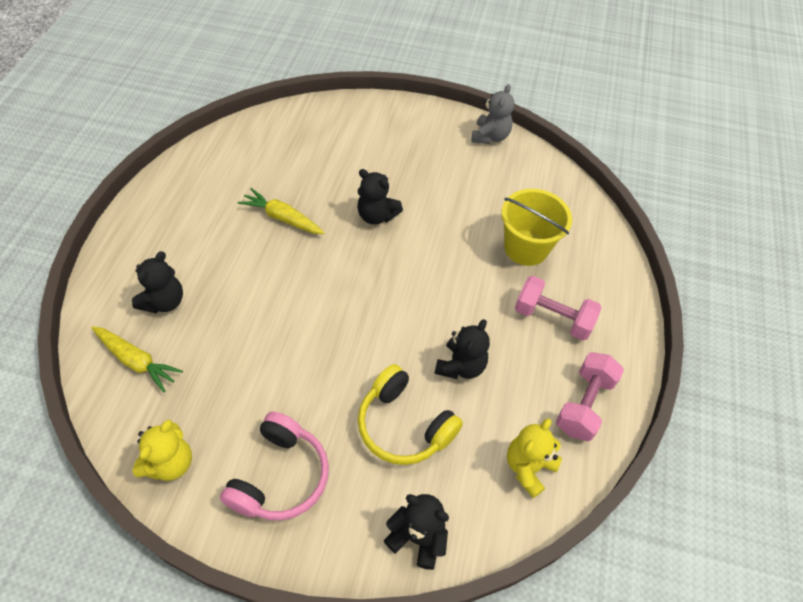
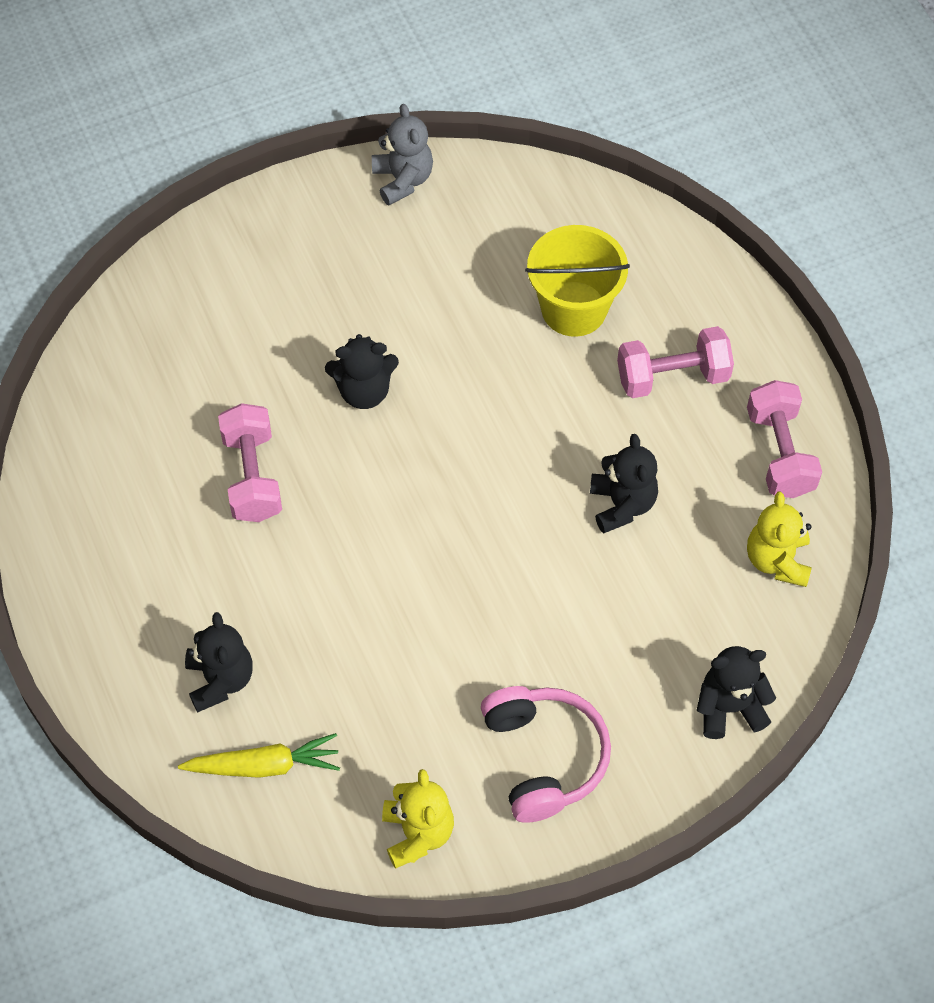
camera: 35 degrees left, 5 degrees up
yellow carrot [238,188,325,234] -> pink dumbbell [218,403,282,522]
yellow headphones [358,364,463,465] -> none

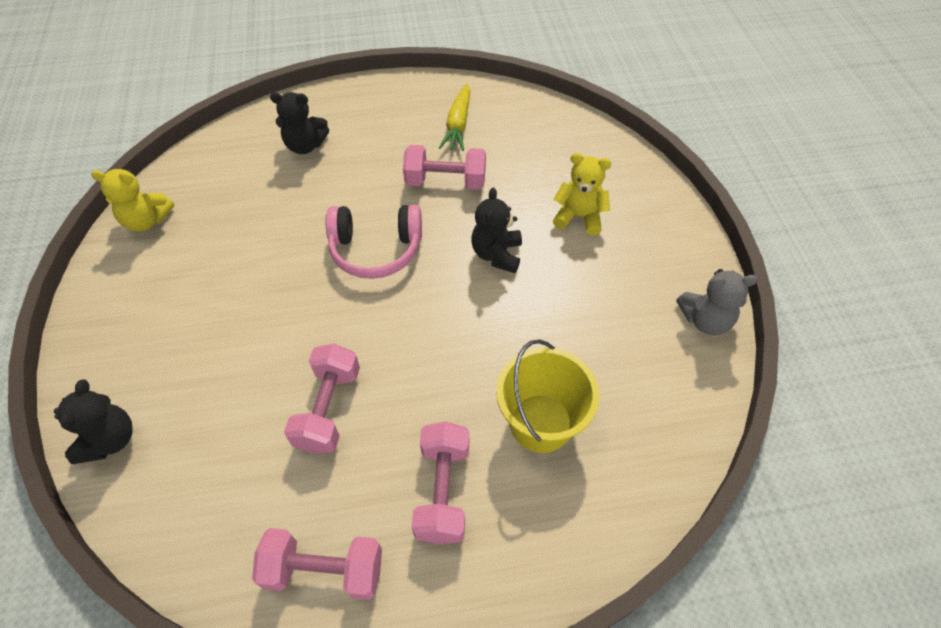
camera: 105 degrees right, 5 degrees down
yellow carrot [178,733,340,778] -> yellow carrot moved to [439,83,470,151]
pink headphones [481,686,611,823] -> pink headphones moved to [326,205,422,279]
black teddy bear [590,434,658,534] -> pink dumbbell [284,344,360,454]
yellow teddy bear [747,492,812,587] -> yellow teddy bear moved to [553,153,611,235]

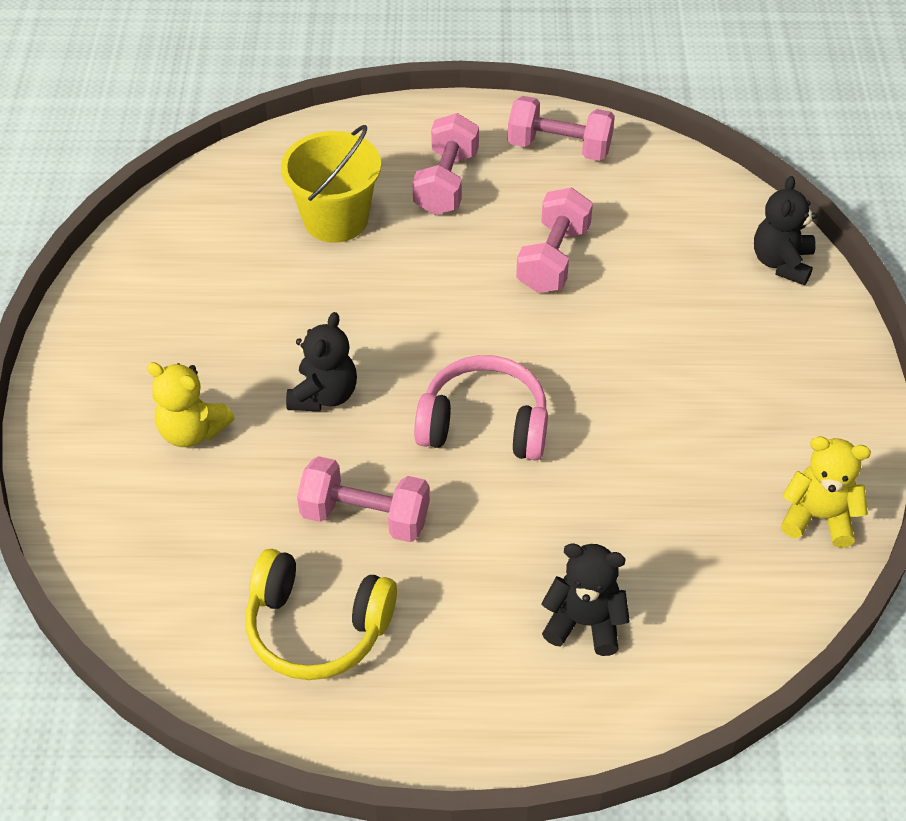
camera: 170 degrees left, 5 degrees down
yellow carrot [439,83,470,151] -> yellow headphones [245,549,397,680]
grey teddy bear [676,269,757,335] -> none

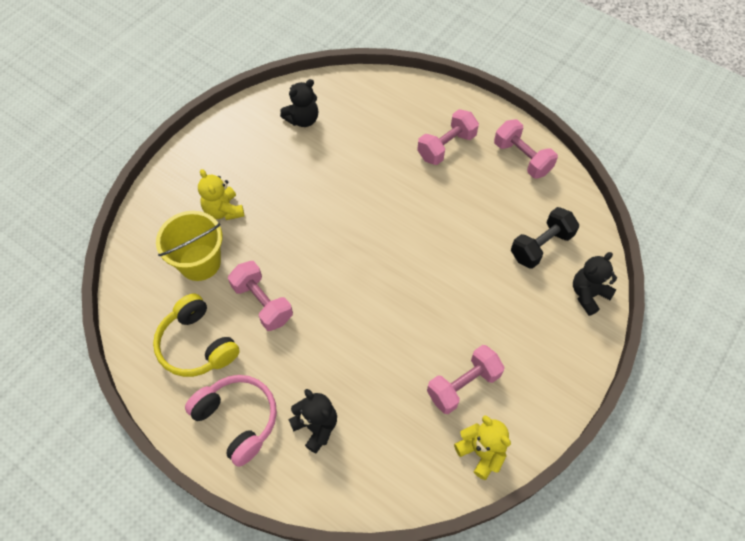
camera: 35 degrees right, 10 degrees up
yellow bucket [281,125,381,243] -> yellow bucket moved to [156,211,223,281]
black teddy bear [286,312,357,411] -> black teddy bear moved to [280,79,318,127]
pink headphones [414,355,548,460] -> pink headphones moved to [185,375,277,467]
pink dumbbell [516,188,593,293] -> pink dumbbell moved to [427,345,505,414]
none -> black dumbbell [511,207,579,269]

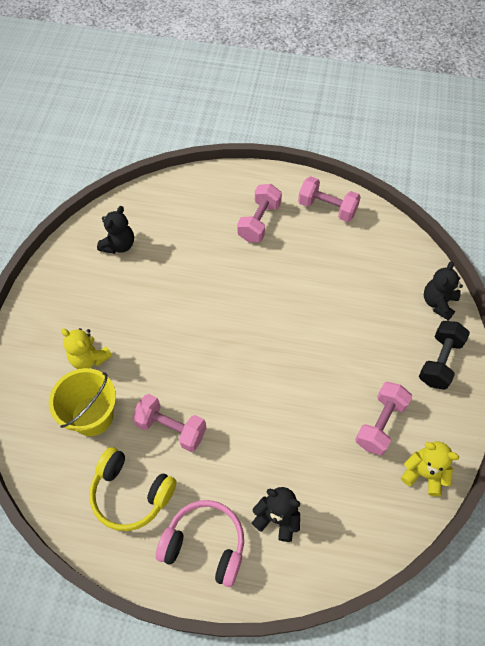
camera: 25 degrees left, 0 degrees up
black dumbbell [511,207,579,269] -> black dumbbell moved to [419,321,470,390]

